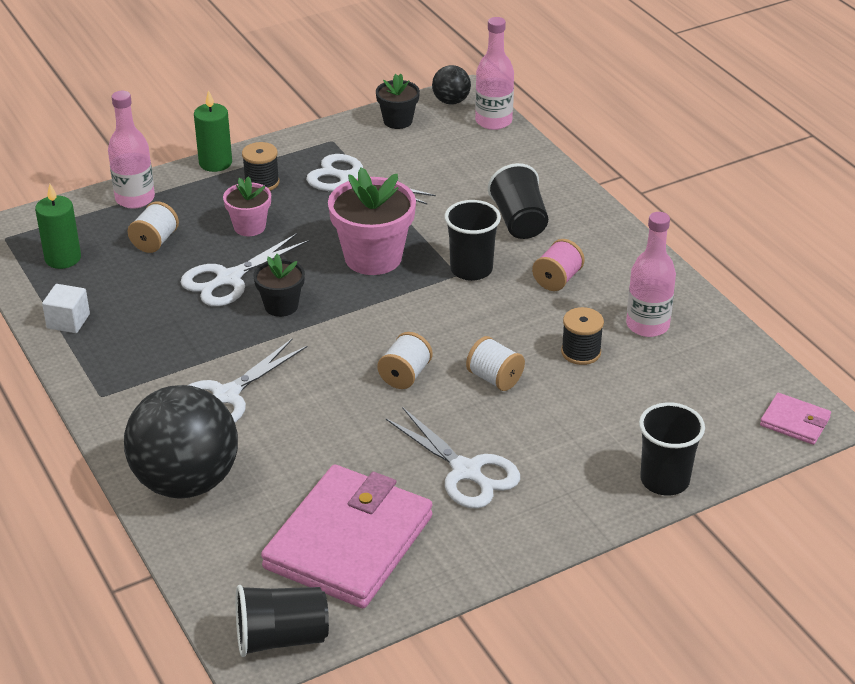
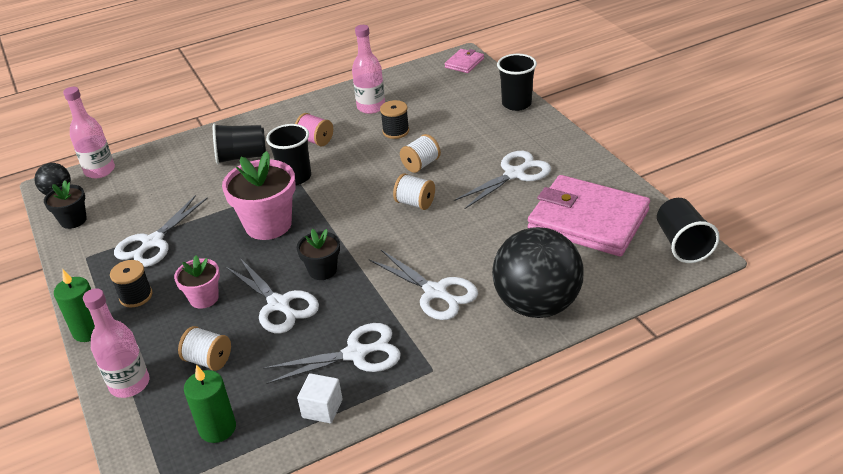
camera: 85 degrees left, 0 degrees up
none -> white scissors [263,323,401,384]

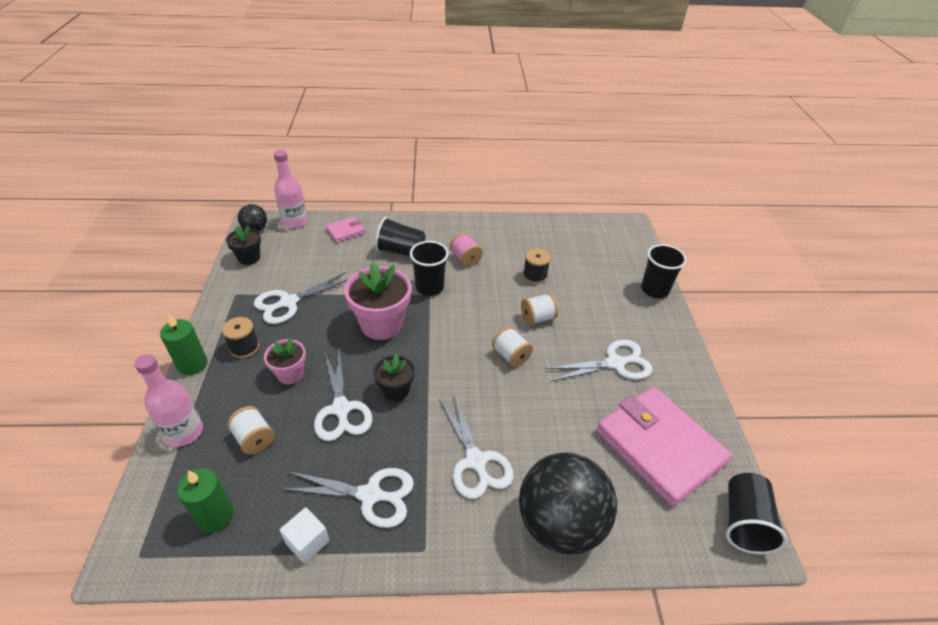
camera: 20 degrees right, 5 degrees up
pink bottle [352,25,385,114] -> none
pink wallet [444,49,484,73] -> pink wallet moved to [326,216,365,242]

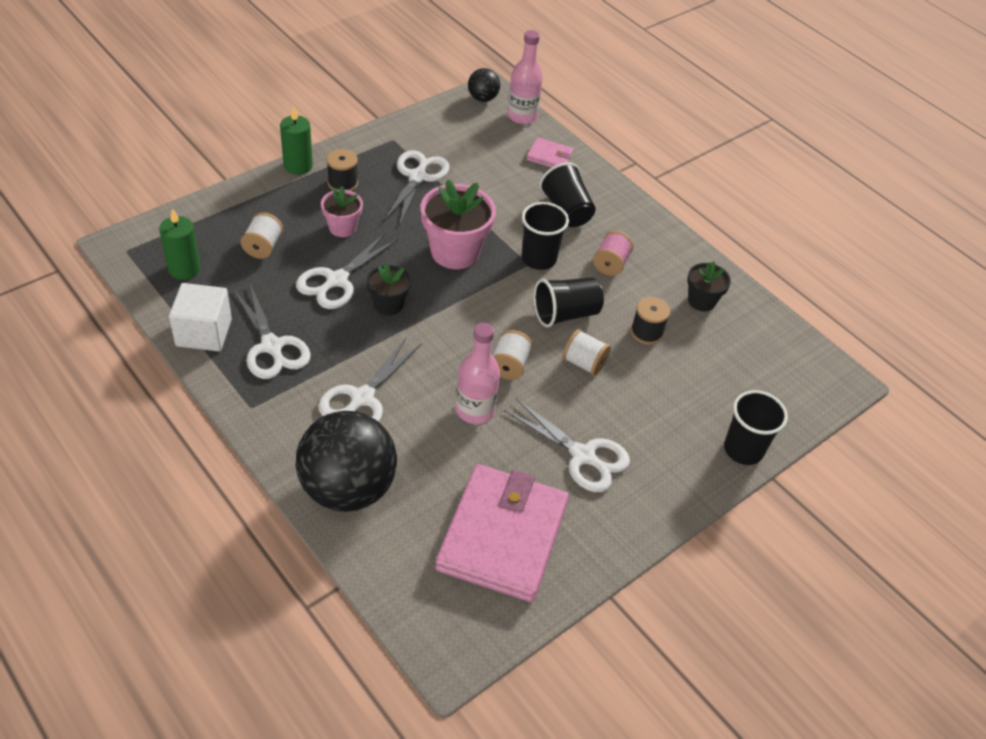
camera: 50 degrees right, 5 degrees up
pink bottle [134,354,203,446] -> pink bottle moved to [456,323,500,424]
black flower pot [226,225,261,265] -> black flower pot moved to [687,261,731,311]
white scissors [254,272,348,324] -> white scissors turned 90 degrees clockwise [384,151,450,224]
white cube [280,507,330,564] -> white cube [169,283,232,351], size x1.56
black cup [726,473,787,554] -> black cup moved to [534,277,604,328]

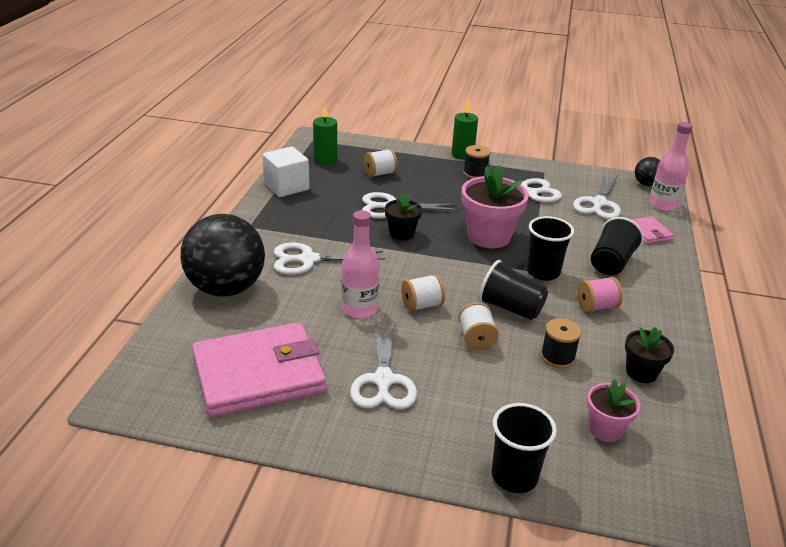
camera: 55 degrees right, 15 degrees down
white scissors [233,284,310,379] -> white scissors moved to [573,174,621,219]
pink flower pot [321,186,363,237] -> pink flower pot moved to [587,380,640,442]

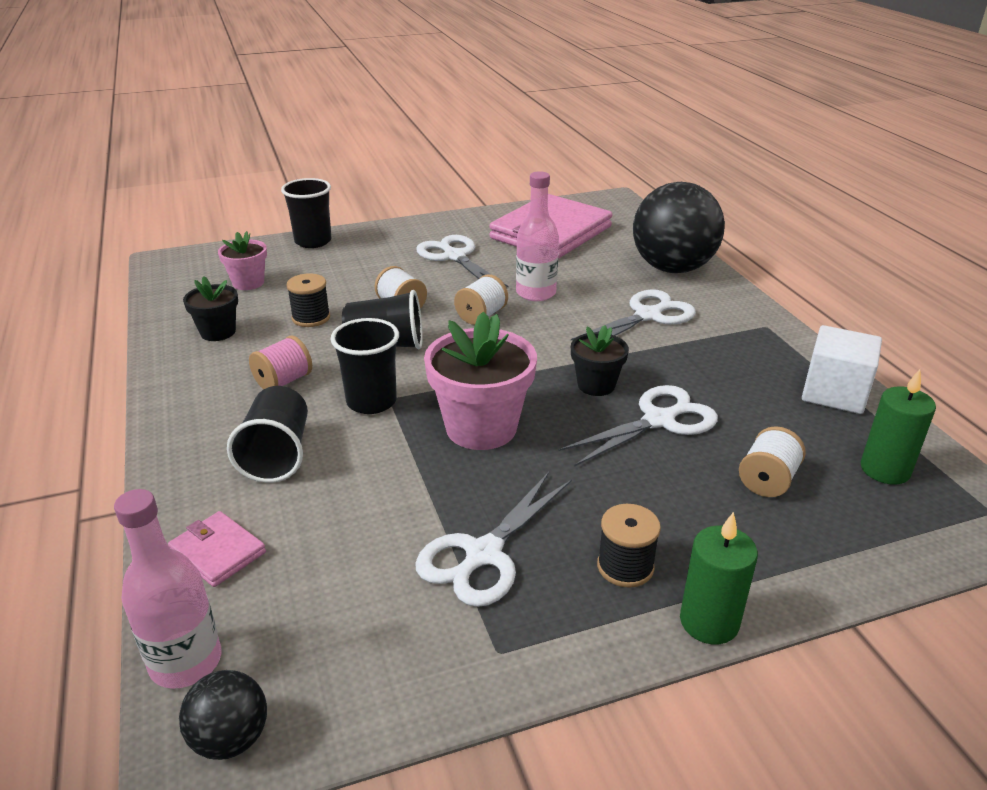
camera: 150 degrees right, 0 degrees up
white scissors [573,174,621,219] -> none

